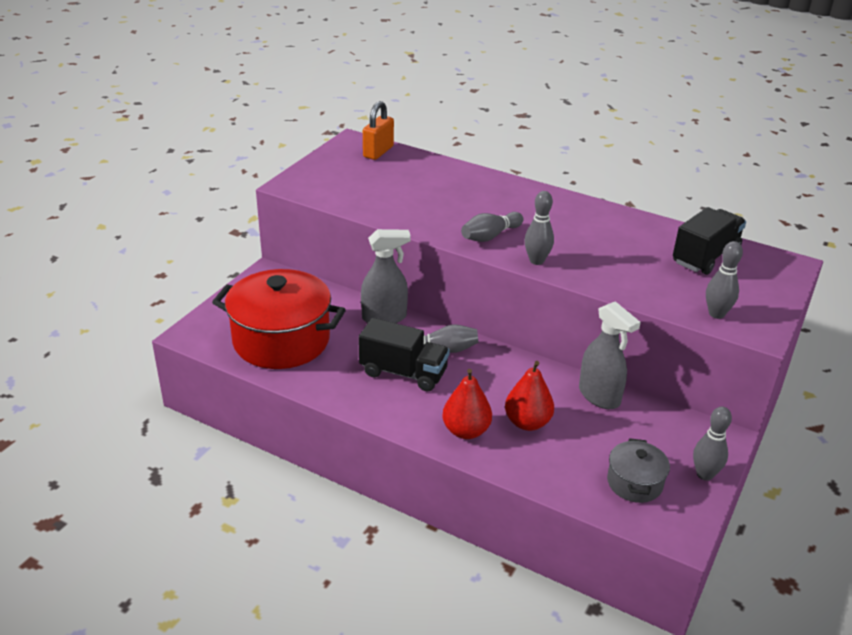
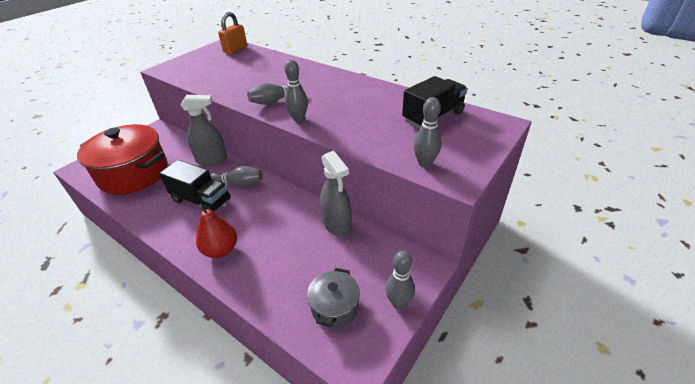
camera: 10 degrees right, 5 degrees up
red pear [505,361,554,431] -> none

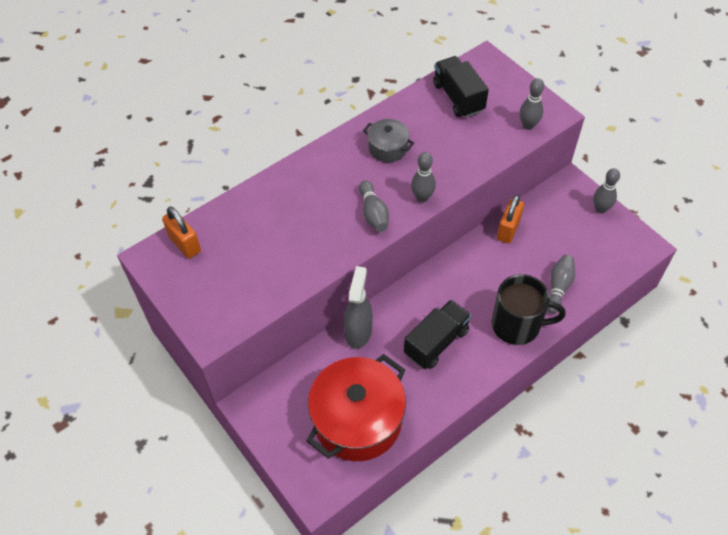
camera: 75 degrees left, 15 degrees up
red pear [196,205,237,258] -> black mug [492,274,566,345]
grey bowling pin [210,166,263,187] -> grey bowling pin moved to [547,255,575,314]
grey pot [307,268,360,328] -> grey pot moved to [363,119,414,162]
grey spray bottle [320,151,352,237] -> orange padlock [497,195,524,243]

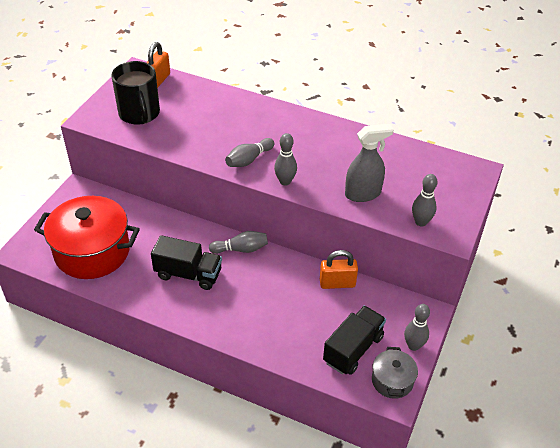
camera: 60 degrees right, 10 degrees down
grey spray bottle [344,266,372,349] -> grey spray bottle moved to [345,124,394,202]
grey pot [363,119,414,162] -> grey pot moved to [372,347,418,399]
black truck [433,56,489,118] -> black truck moved to [323,306,386,375]
black mug [492,274,566,345] -> black mug moved to [111,61,160,125]
grey bowling pin [547,255,575,314] -> grey bowling pin moved to [209,231,268,254]

